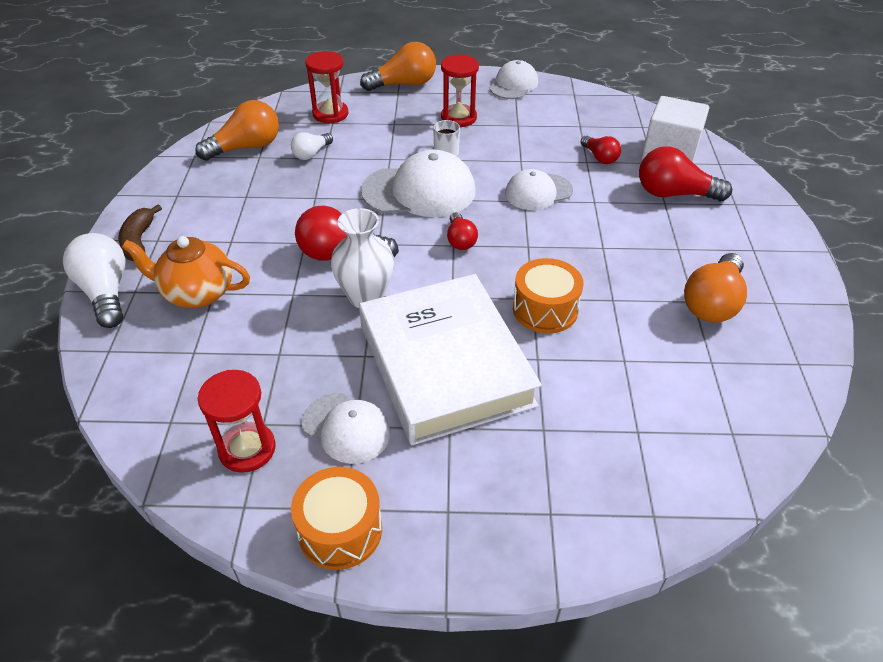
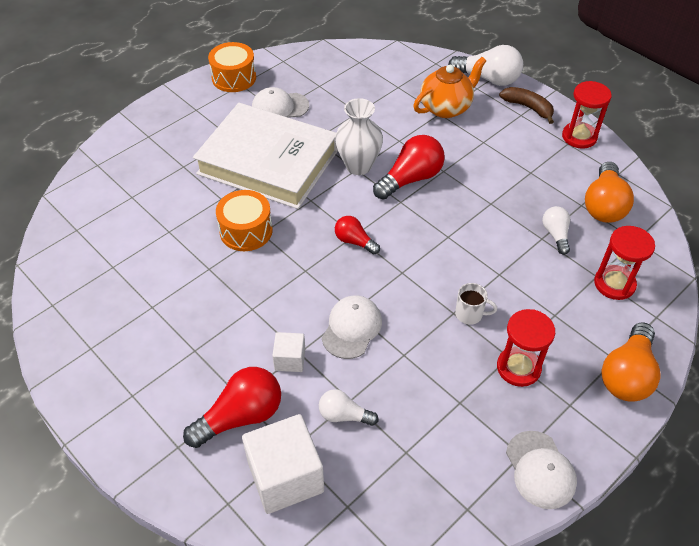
camera: 135 degrees right, 5 degrees up
red hourglass [198,370,276,473] -> red hourglass moved to [562,81,612,149]
white cap [361,150,476,217] -> none
red light bulb [581,136,621,164] -> white light bulb [319,389,379,426]
orange light bulb [684,253,747,323] -> none
none -> white cube [272,332,305,372]

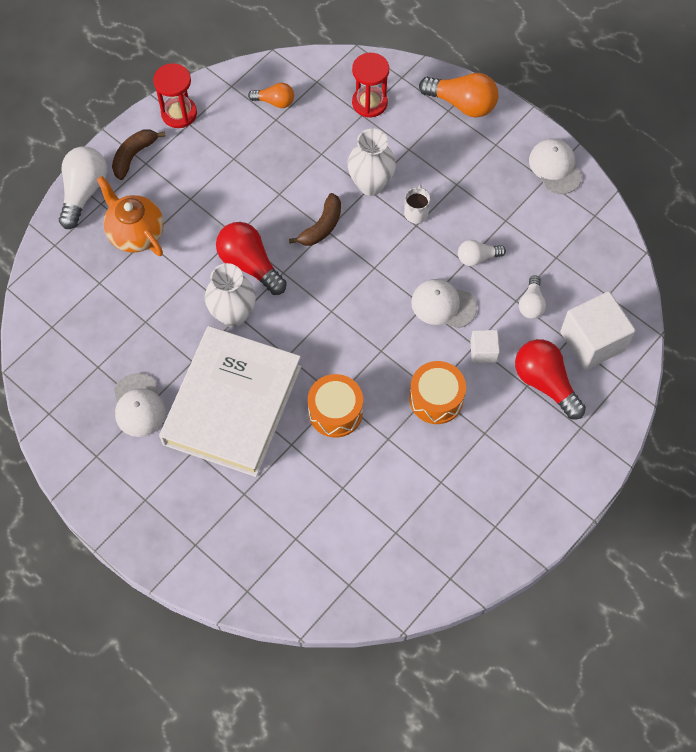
camera: 95 degrees left, 15 degrees up
orange drum [208,42,256,92] -> orange drum moved to [409,361,466,424]
red light bulb [335,216,380,254] -> none
red hourglass [497,309,555,387] -> none
white cap [506,431,577,509] -> white cap turned 90 degrees counterclockwise [529,139,582,194]
white light bulb [542,206,570,255] -> white light bulb moved to [458,240,506,266]
orange light bulb [585,162,634,223] -> orange light bulb [248,83,294,108], size x0.58
none -> brown banana [289,193,341,246]
none -> white vase [347,129,396,196]

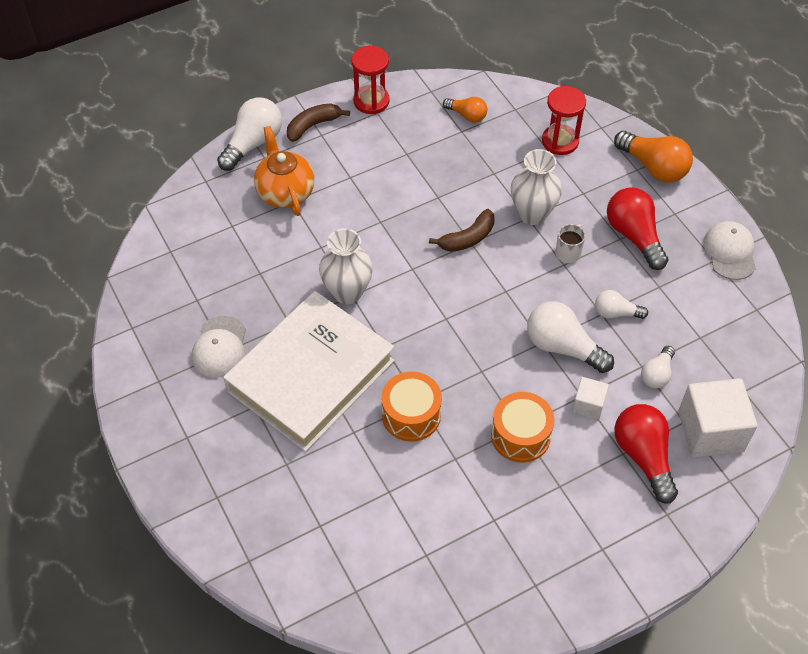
camera: 20 degrees right, 10 degrees down
red light bulb [216,222,287,295] -> red light bulb moved to [607,187,668,270]
white cap [411,279,477,328] -> white light bulb [527,302,614,373]

